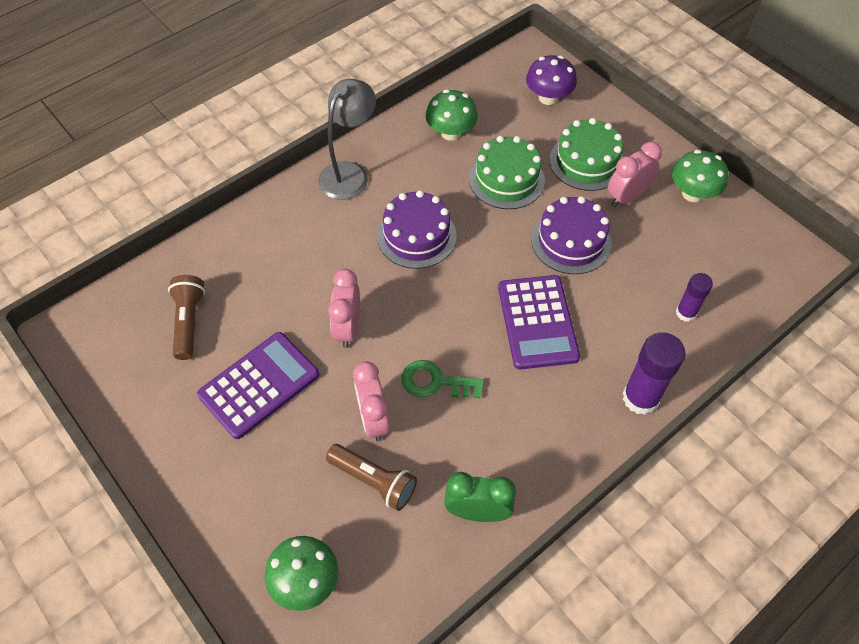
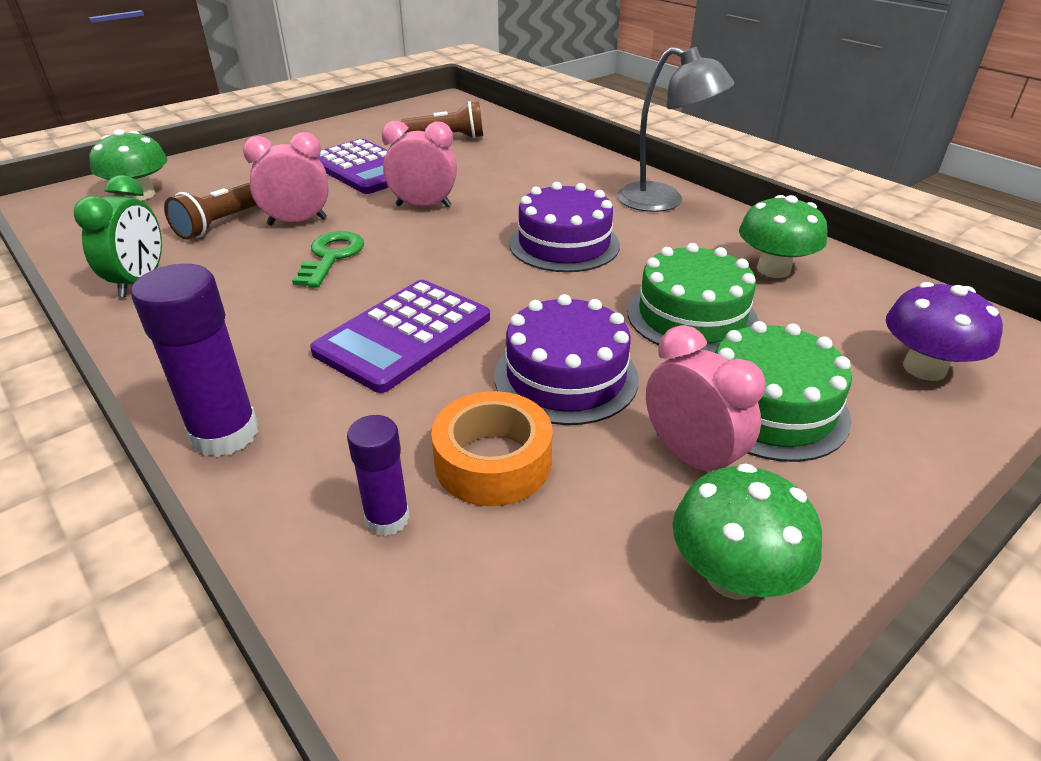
camera: 90 degrees right, 20 degrees down
purple calculator [498,275,580,370] -> purple calculator turned 45 degrees counterclockwise [310,280,490,393]
none -> orange tape [431,391,553,506]

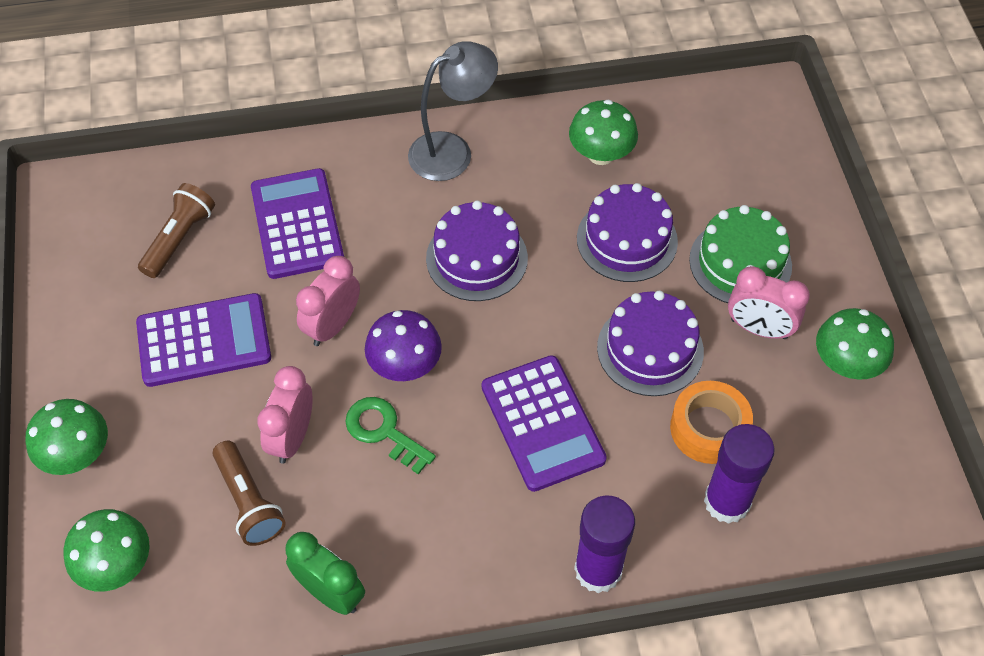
camera: 60 degrees left, 20 degrees up
purple glue stick [347,415,410,536] -> purple glue stick [704,424,775,524], size x1.67
green cake [627,243,759,353] -> purple cake [577,183,678,282]
pink clock [646,325,766,471] -> pink clock turned 150 degrees counterclockwise [728,266,810,339]
purple mushroom [886,282,1003,381] -> purple mushroom moved to [365,310,442,381]
none -> green mushroom [25,399,108,475]
none -> purple calculator [251,168,344,279]

